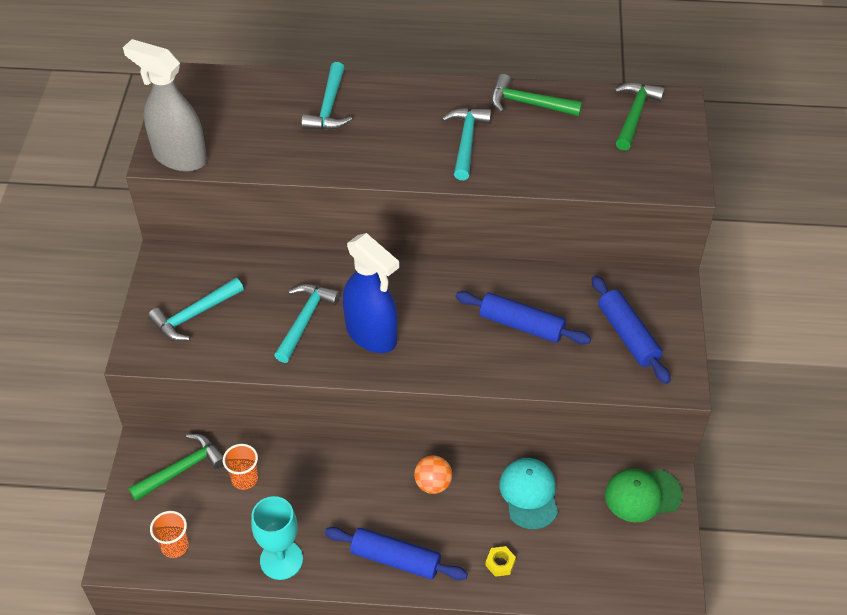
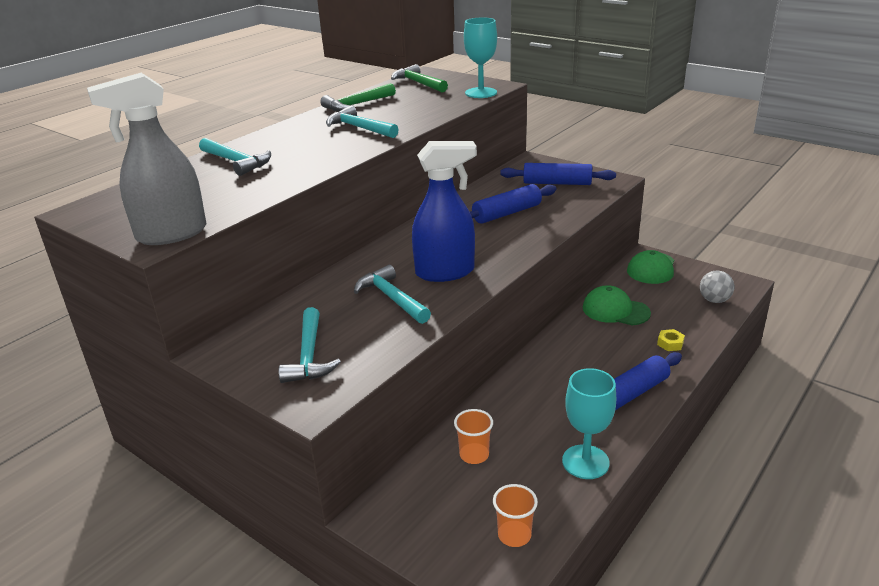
camera: 55 degrees left, 20 degrees down
green hammer [128,434,224,501] -> none
orange ball [414,456,452,494] -> none
turquoise cap [499,458,558,529] -> green cap [583,285,651,326]
none -> turquoise goblet [464,18,497,98]
none -> grey ball [700,271,734,303]

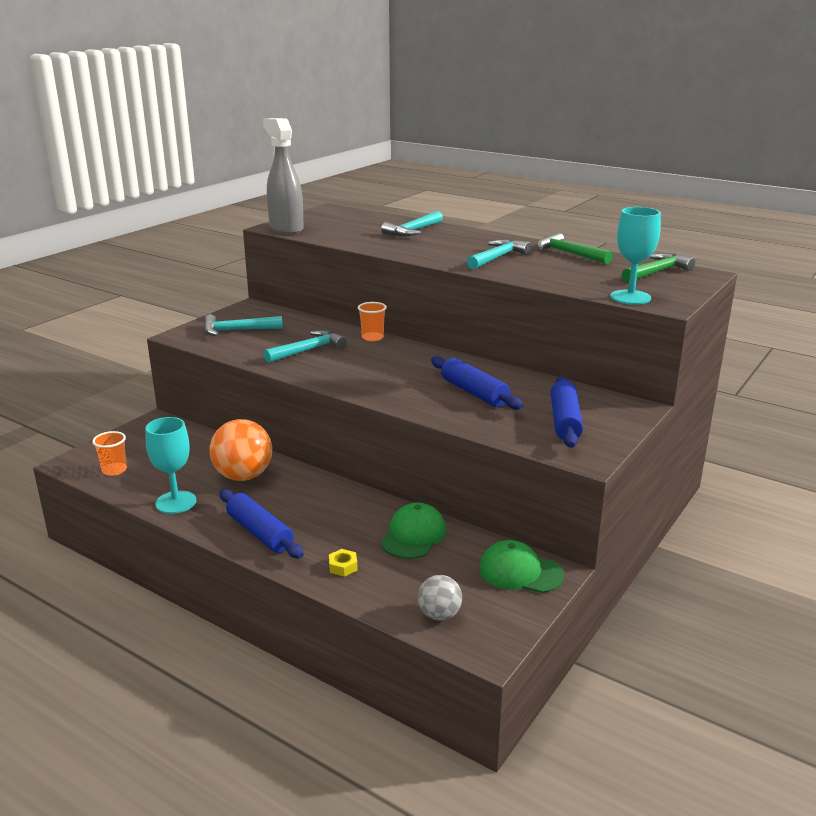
camera: 85 degrees right, 5 degrees down
blue spray bottle [412,141,477,282] -> none
orange cup [454,409,493,464] -> orange cup moved to [358,302,387,341]
none -> orange ball [209,419,272,481]

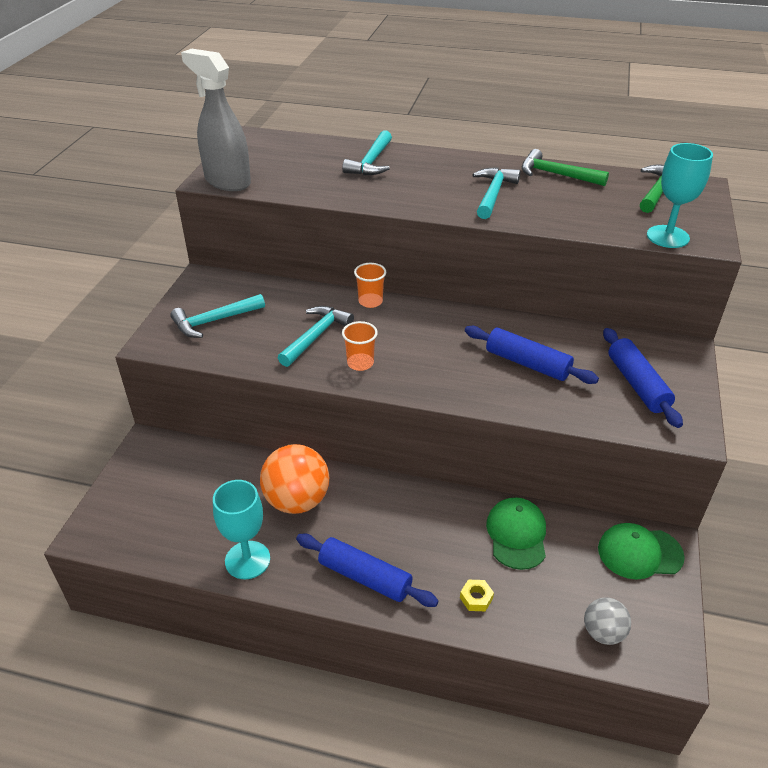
camera: 20 degrees left, 15 degrees up
orange cup [92,431,127,476] -> orange cup moved to [342,321,378,371]

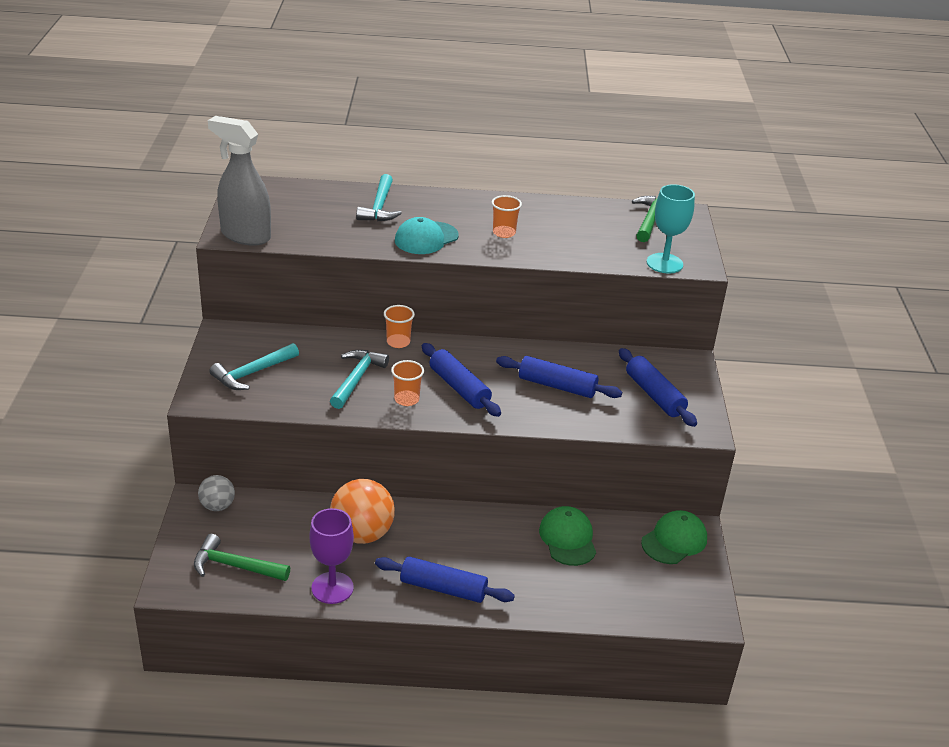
camera: 15 degrees left, 5 degrees down
turquoise goblet [213,480,270,579] -> purple goblet [309,508,354,604]
yellow nut [460,580,494,611] -> none
turquoise hammer [472,167,520,219] -> orange cup [492,195,522,238]
green hammer [522,149,609,186] -> green hammer moved to [194,534,290,581]
grey ball [584,597,631,645] -> grey ball moved to [198,475,235,511]
green cap [598,523,685,579] -> green cap turned 150 degrees clockwise [641,510,707,564]
none -> turquoise cap [395,217,459,254]
none -> blue rolling pin [422,343,501,417]

